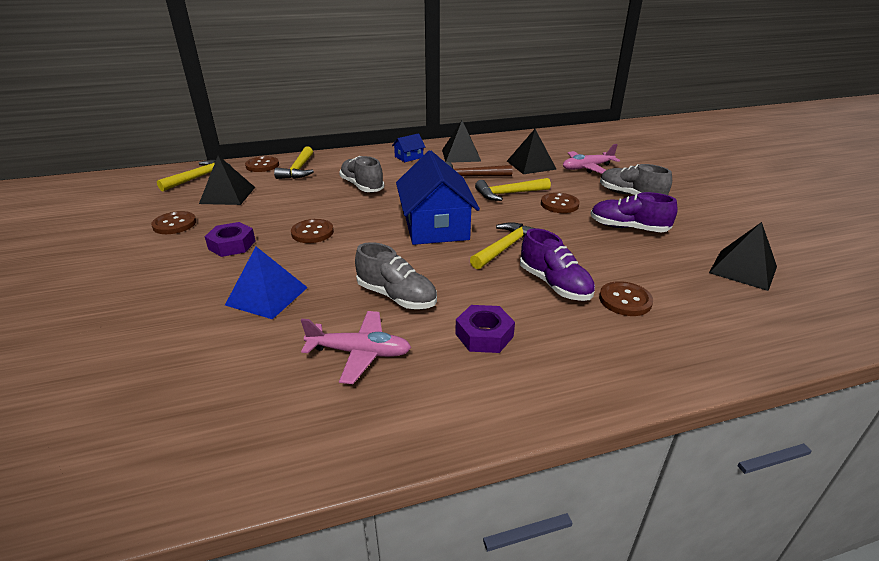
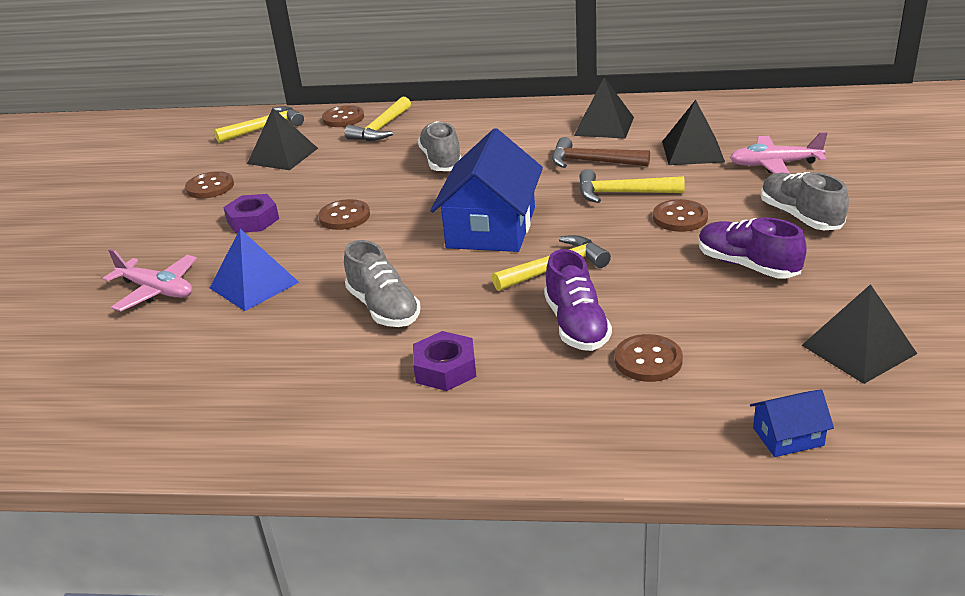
camera: 25 degrees right, 0 degrees up
pink plane [301,311,411,384] -> pink plane moved to [103,249,197,311]
blue house [392,133,426,162] -> blue house moved to [750,389,834,457]

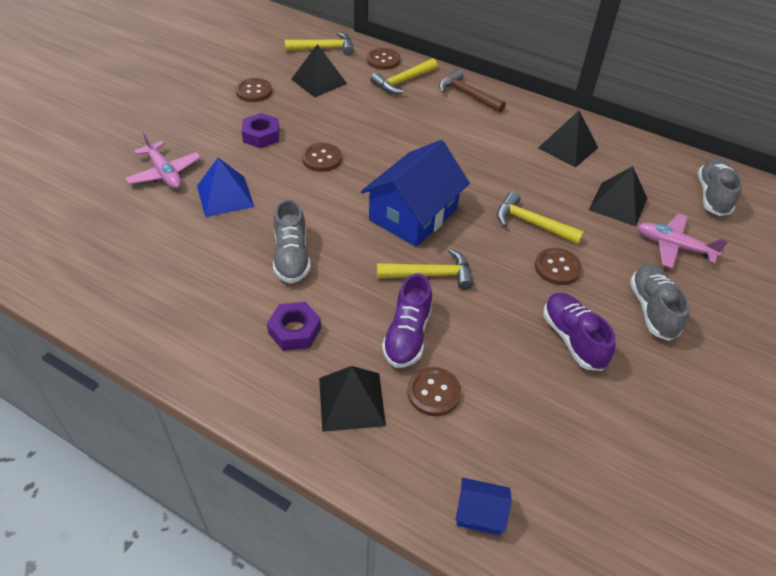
camera: 20 degrees right, 15 degrees up
grey shoe [417,121,462,171] -> grey shoe moved to [698,159,742,216]
brown hammer [552,137,650,168] -> brown hammer moved to [439,69,506,113]
black pyramid [802,284,917,384] -> black pyramid moved to [319,366,386,432]

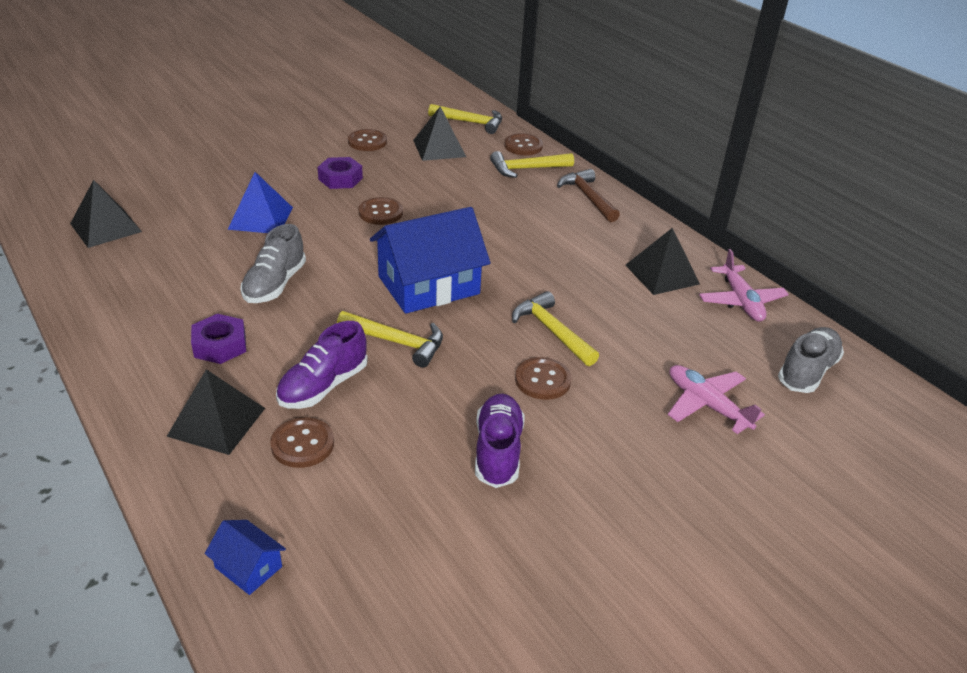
camera: 25 degrees right, 10 degrees down
pink plane [125,131,201,189] -> pink plane moved to [699,249,789,322]
black pyramid [589,166,647,226] -> black pyramid moved to [70,180,142,248]
grey shoe [630,264,690,341] -> none

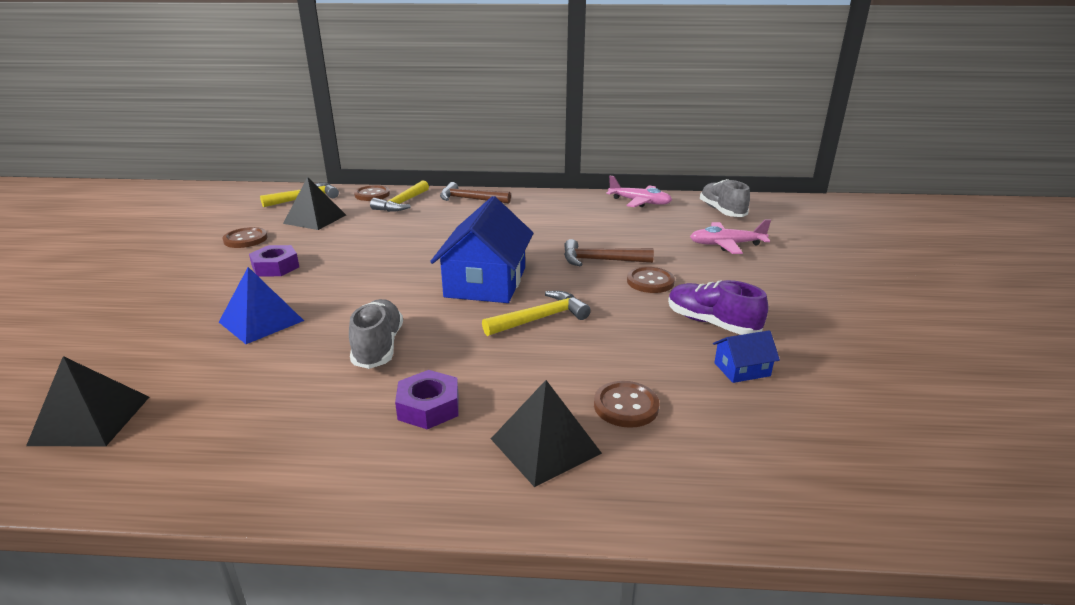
camera: 50 degrees left, 10 degrees down
blue house [205,520,286,595] -> blue house moved to [713,330,780,383]
grey shoe [241,224,306,303] -> grey shoe turned 150 degrees counterclockwise [349,299,403,369]
purple shoe [276,321,368,409] -> none
brown button [359,197,403,225] -> none
yellow hammer [512,291,599,366] -> brown hammer [564,239,654,266]
black pyramid [625,228,700,295] -> none

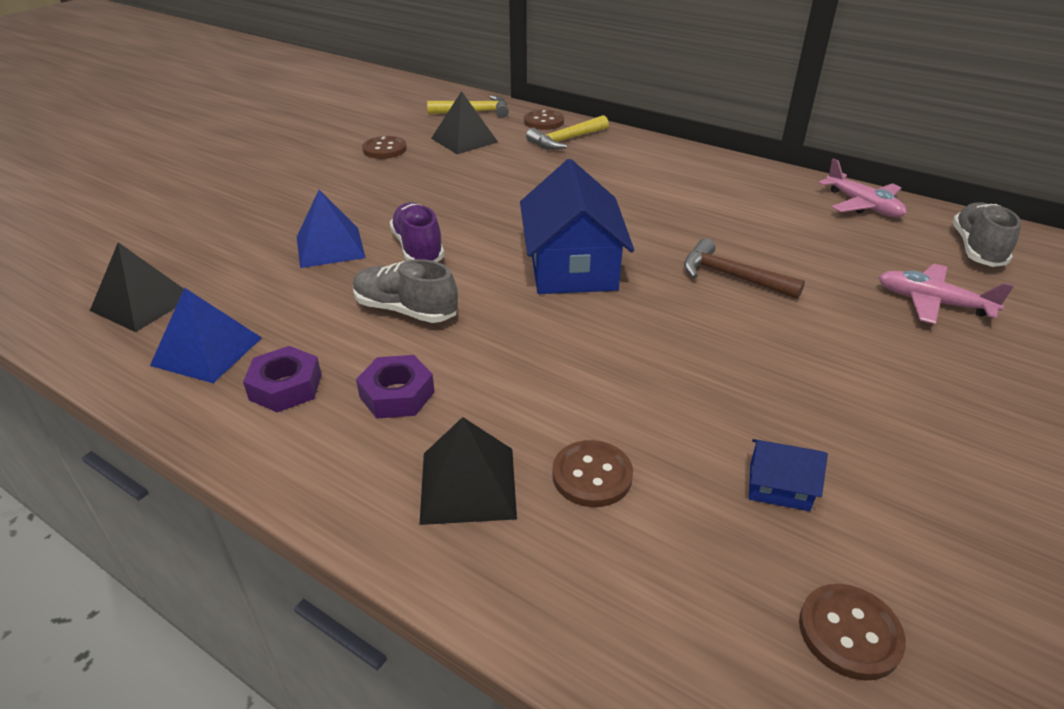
camera: 30 degrees right, 10 degrees up
purple nut [249,245,299,277] -> purple nut moved to [243,346,322,412]
grey shoe [349,299,403,369] -> grey shoe turned 90 degrees counterclockwise [353,259,458,323]
blue house [430,196,533,303] -> blue house turned 45 degrees counterclockwise [520,159,634,294]
brown hammer [440,182,511,204] -> none
yellow hammer [482,291,591,336] -> none
brown button [627,267,675,293] -> brown button moved to [799,584,906,681]
purple shoe [668,280,768,335] -> purple shoe moved to [390,202,445,262]
none -> blue pyramid [150,288,262,383]

